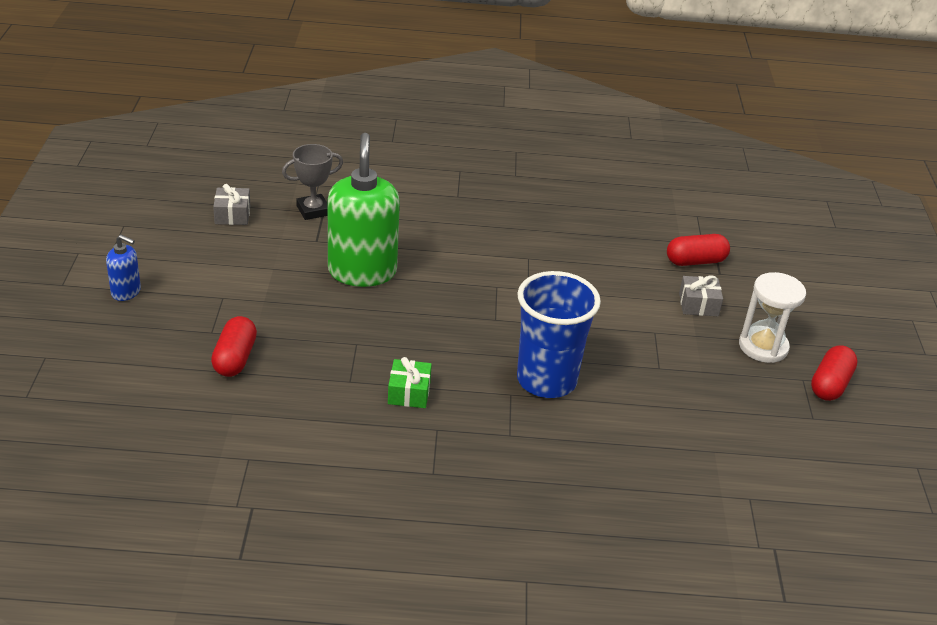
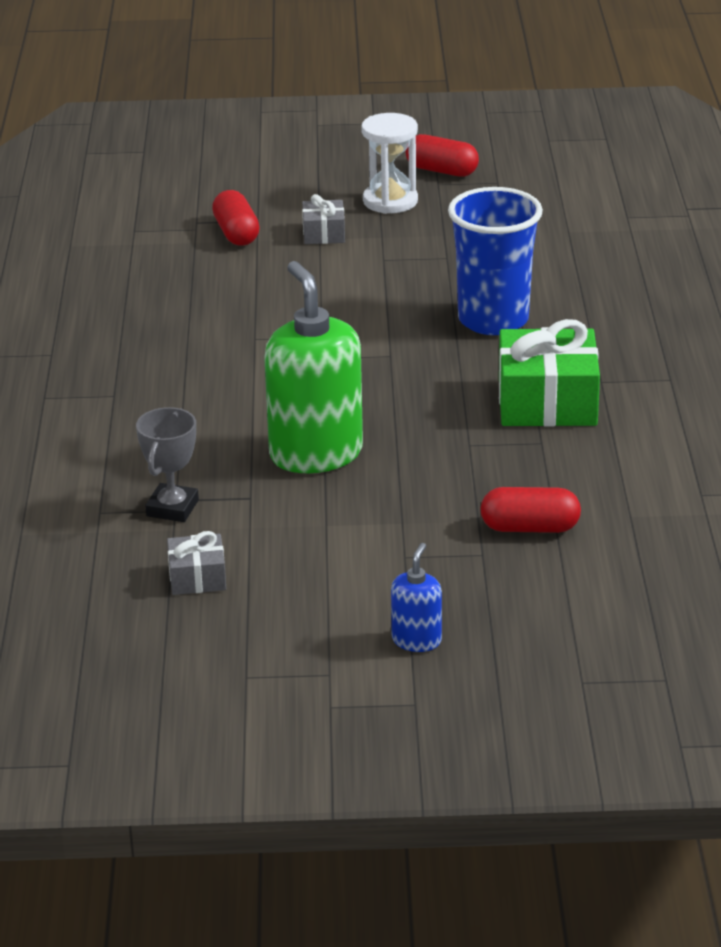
camera: 90 degrees left, 5 degrees down
grey trophy [282,144,343,220] -> grey trophy turned 45 degrees clockwise [136,407,199,522]
green soap dispenser [328,133,400,287] -> green soap dispenser turned 75 degrees clockwise [264,261,363,473]
green gift [388,357,432,408] -> green gift [499,319,600,427], size x1.95

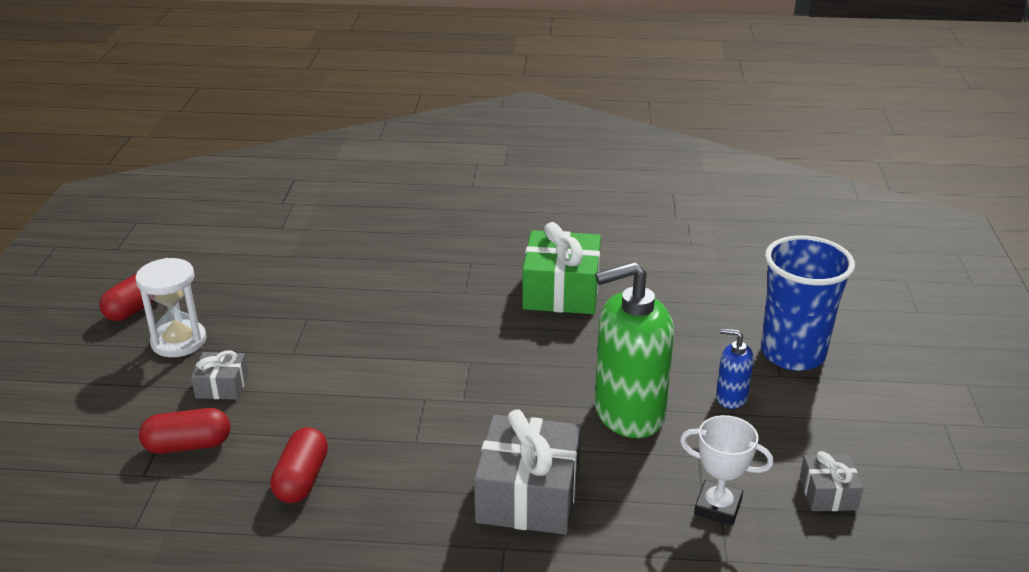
camera: 85 degrees left, 0 degrees up
grey trophy [136,407,199,522] -> white trophy [680,415,774,525]
blue soap dispenser [391,543,442,652] -> blue soap dispenser moved to [716,328,754,409]
blue cup [448,187,543,335] -> blue cup moved to [761,235,855,371]
red capsule [480,487,581,533] -> red capsule moved to [270,427,328,503]
none -> grey gift [474,409,581,535]

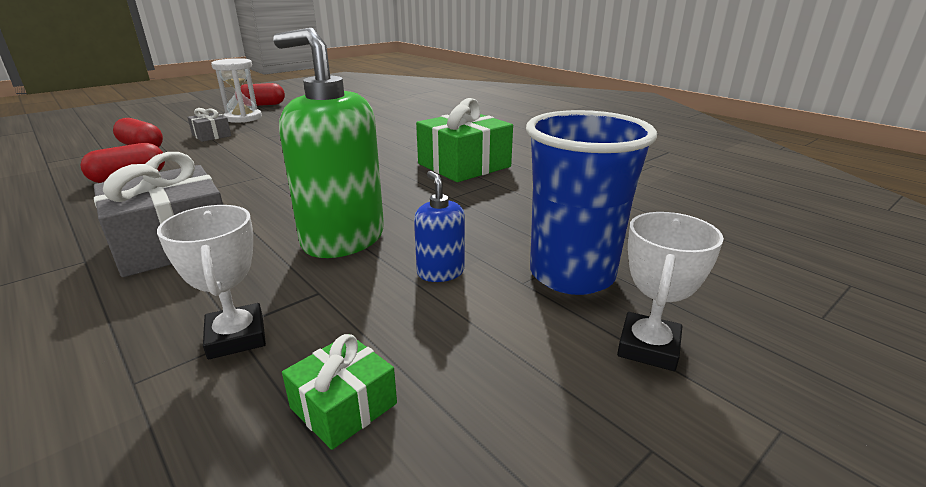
camera: 45 degrees right, 5 degrees down
grey gift [800,451,863,511] -> green gift [282,334,397,450]
none -> white trophy [617,212,724,371]

